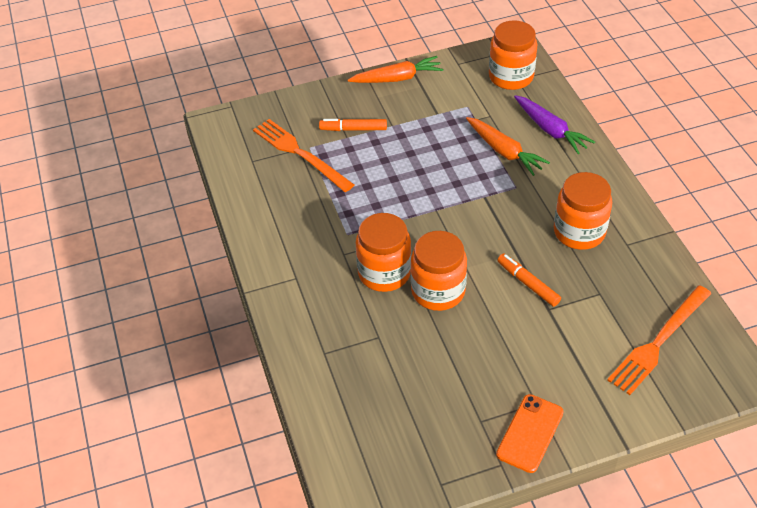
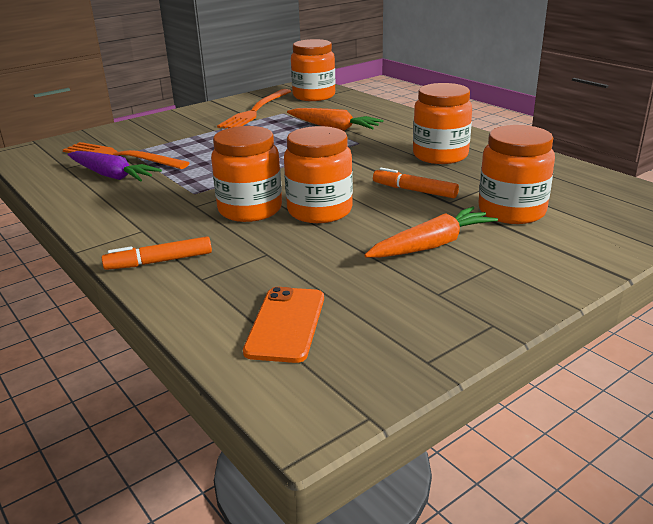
camera: 20 degrees left, 20 degrees down
orange marker [319,119,387,131] -> orange marker moved to [102,236,212,270]
orange carrot [348,56,443,83] -> orange carrot moved to [364,206,498,258]
orange phone [496,394,564,473] -> orange phone moved to [243,287,324,363]
purple carrot [514,95,595,154] -> purple carrot moved to [67,151,162,182]
orange fork [607,285,711,395] -> orange fork moved to [217,89,291,129]
none -> orange jar [479,125,555,224]

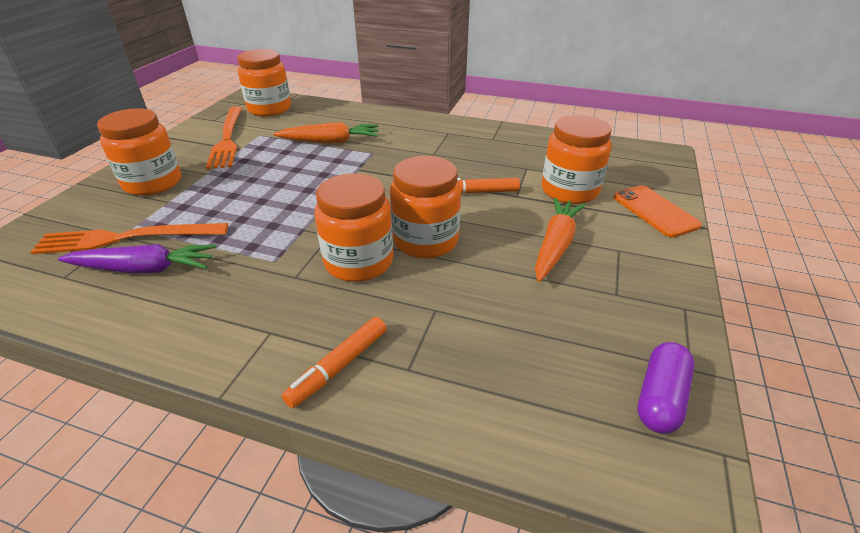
camera: 35 degrees left, 10 degrees up
orange phone [243,287,324,363] -> orange phone moved to [613,185,702,238]
orange jar [413,83,472,164] -> orange jar moved to [97,108,181,196]
none -> purple capsule [637,342,695,434]

